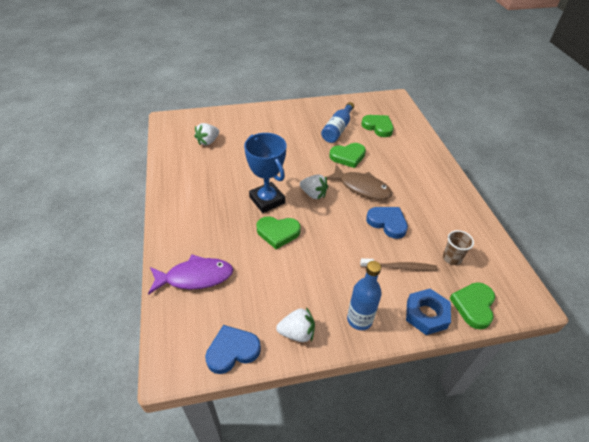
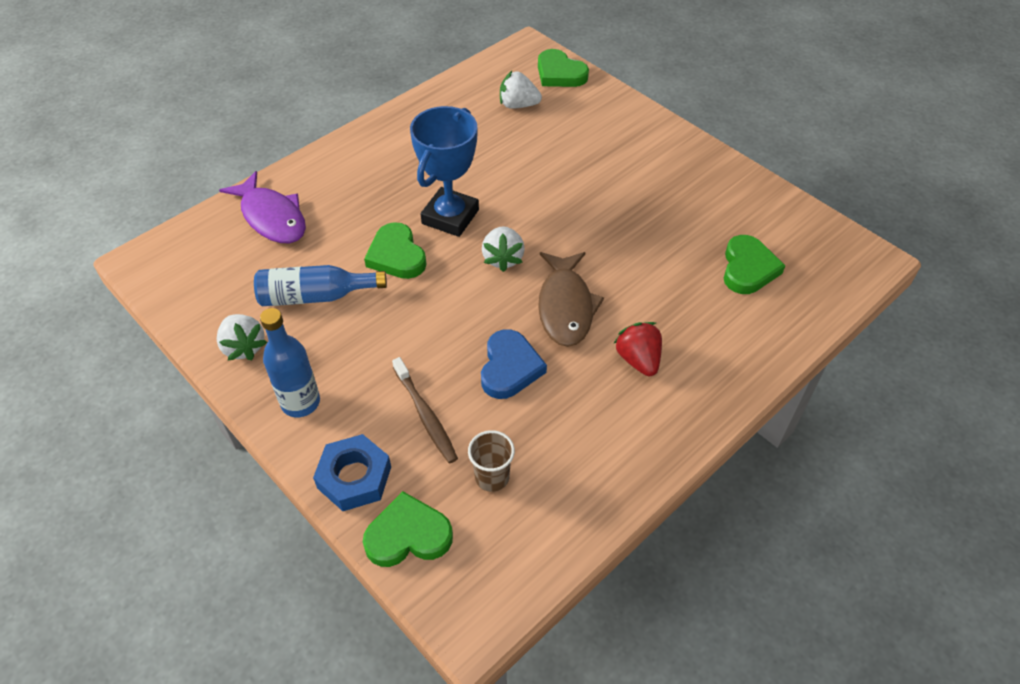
camera: 60 degrees right, 5 degrees up
blue heart [205,325,261,374] -> none
blue bottle [321,102,354,143] -> blue bottle moved to [254,265,387,306]
green heart [329,143,366,168] -> green heart moved to [538,49,589,87]
none -> red strawberry [614,322,662,376]

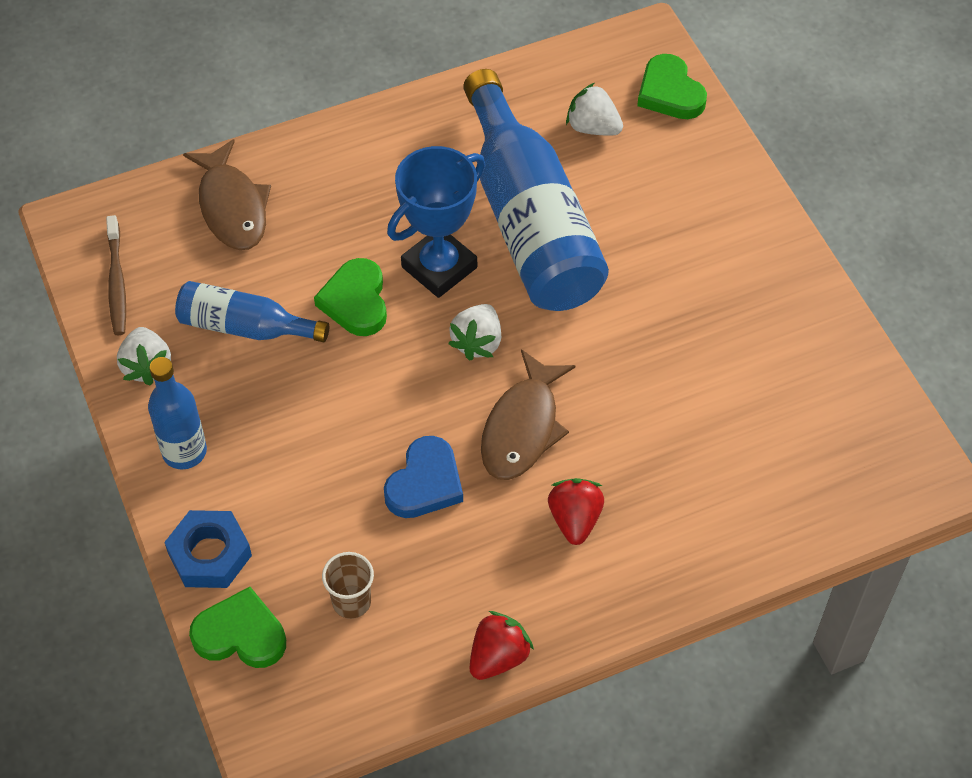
camera: 20 degrees right, 5 degrees up
purple fish [219,171,306,243] -> brown fish [183,139,271,250]
brown toothbrush [392,357,458,464] -> brown toothbrush moved to [106,215,126,335]
green heart [724,235,785,294] -> none
none -> blue bottle [463,69,609,311]
none -> red strawberry [470,611,534,680]

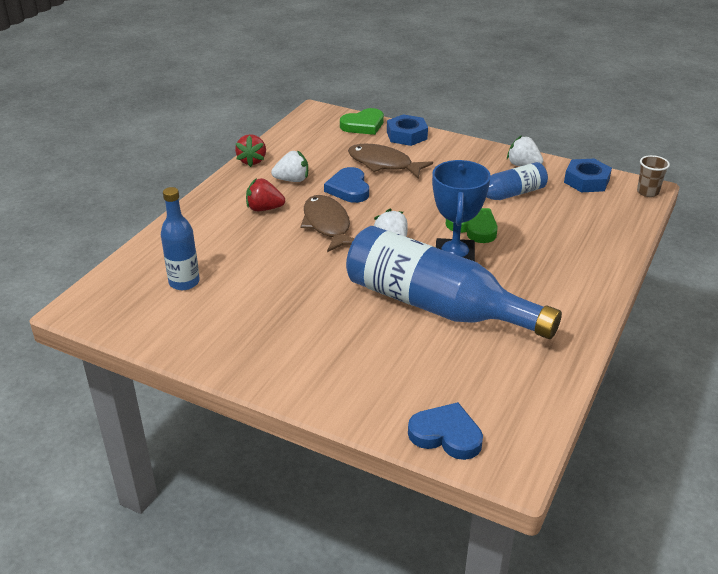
camera: 140 degrees right, 20 degrees down
brown toothbrush [106,215,126,335] -> blue nut [564,159,612,192]
blue bottle [148,357,207,469] -> blue bottle moved to [161,187,200,290]
brown fish [183,139,271,250] -> brown fish moved to [348,144,433,179]
brown cup [322,552,374,619] -> brown cup moved to [637,155,670,197]
red strawberry [548,478,604,545] -> red strawberry turned 135 degrees clockwise [246,178,285,211]
white strawberry [566,83,623,136] -> white strawberry moved to [271,151,308,182]
green heart [637,54,707,119] -> blue heart [408,402,483,460]

